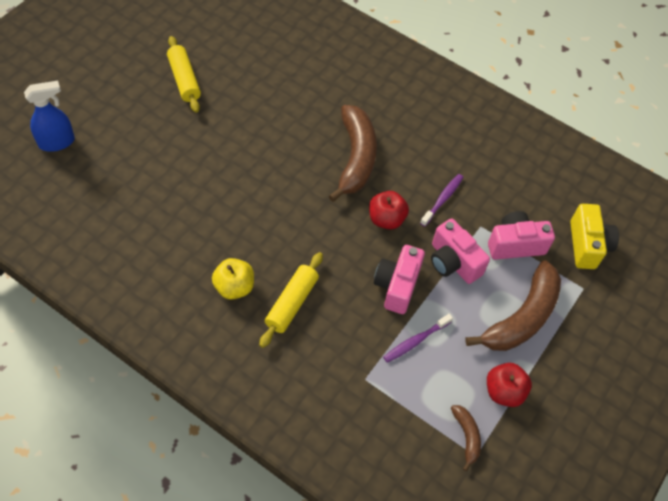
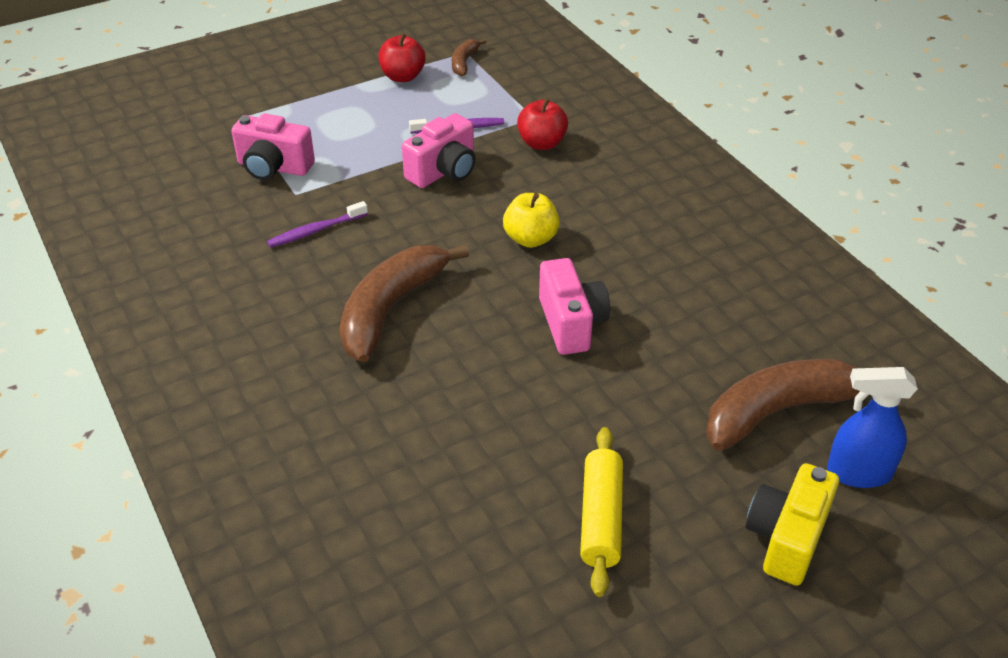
camera: 150 degrees left, 15 degrees down
yellow apple [212,258,254,300] -> yellow apple moved to [503,193,560,248]
yellow rolling pin [259,252,323,348] -> none
red apple [369,191,409,229] -> red apple moved to [517,98,568,150]
pink camera [431,218,490,284] -> pink camera moved to [539,258,610,355]
brown banana [465,260,561,351] -> brown banana moved to [706,359,860,451]
yellow camera [570,204,619,269] -> yellow camera moved to [746,463,839,586]

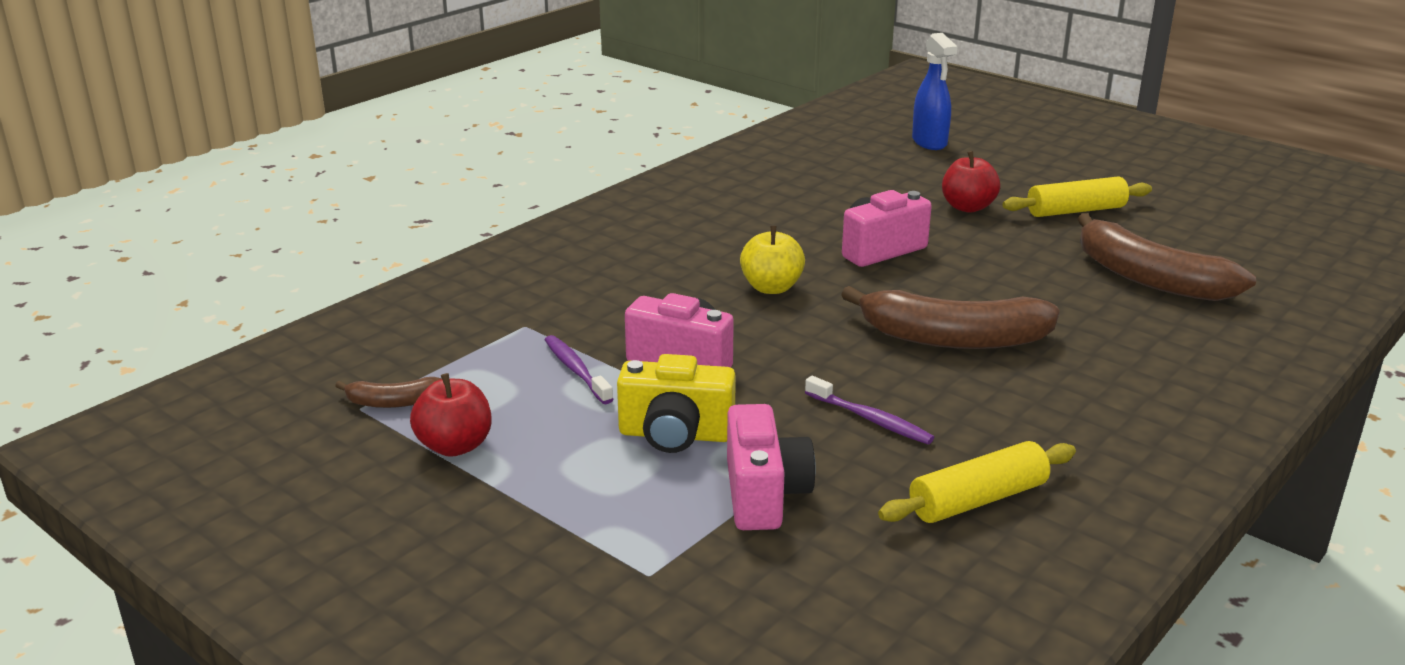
camera: 110 degrees left, 15 degrees down
red apple [517,98,568,150] -> red apple moved to [942,151,1000,213]
brown banana [706,359,860,451] -> brown banana moved to [1077,213,1256,301]
yellow camera [746,463,839,586] -> yellow camera moved to [617,354,736,453]
none -> yellow rolling pin [878,441,1076,523]

